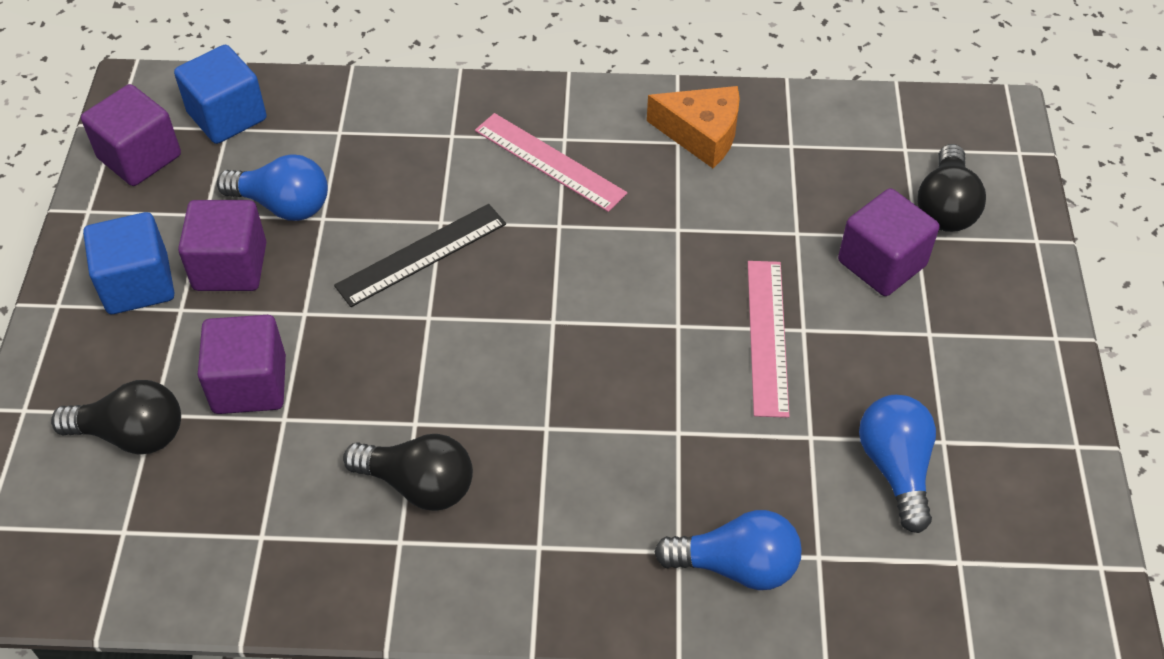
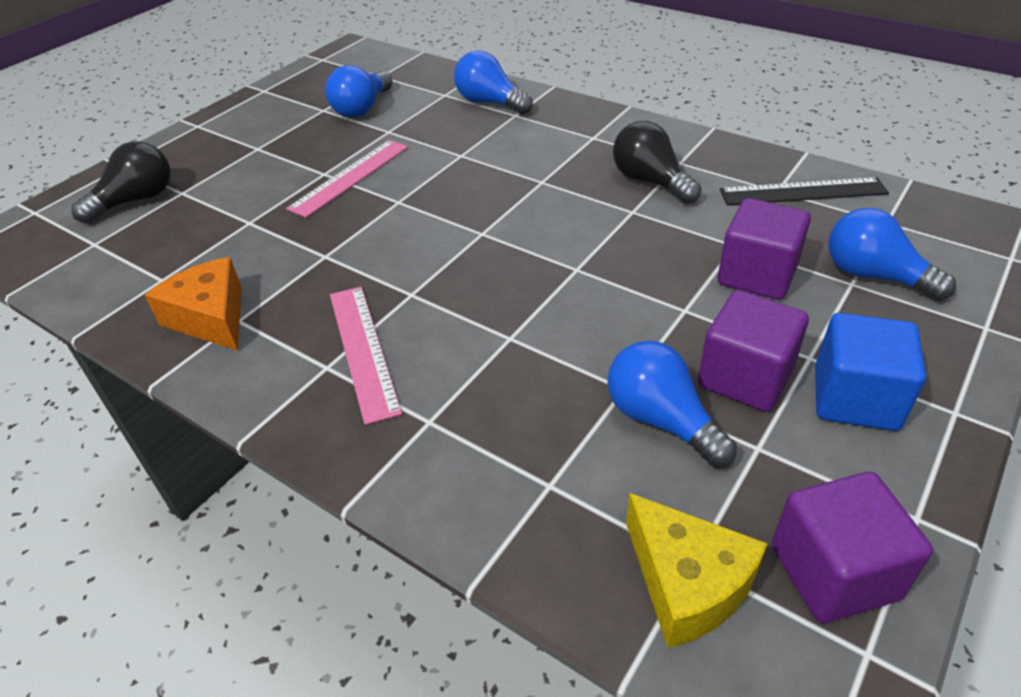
camera: 145 degrees left, 10 degrees down
black light bulb [51,380,181,454] -> blue light bulb [828,208,956,301]
blue cube [174,45,267,144] -> yellow cheese [626,493,768,648]
black ruler [334,204,506,307] -> black ruler moved to [720,177,889,205]
purple cube [838,188,939,296] -> none

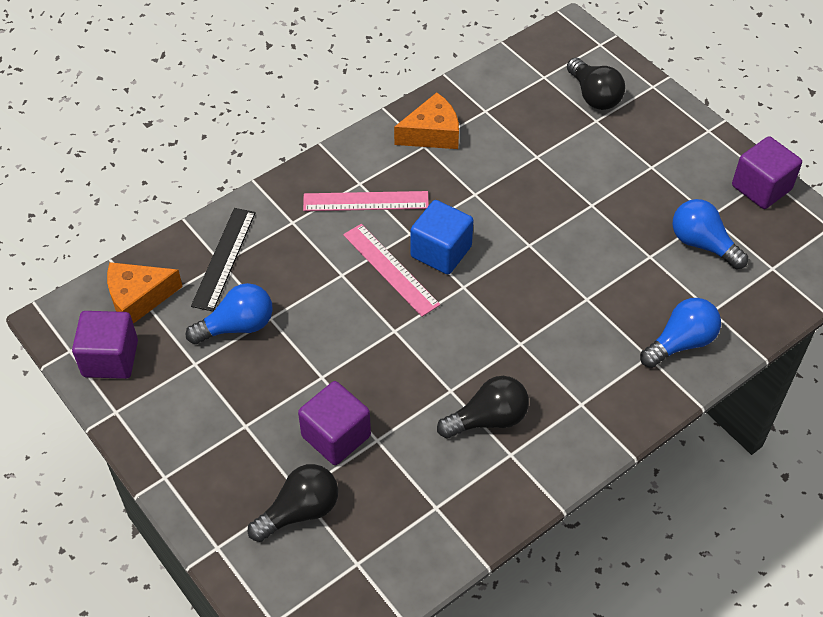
camera: 105 degrees right, 10 degrees up
pink ruler [286,140,408,218] -> pink ruler moved to [343,224,440,317]
yellow cheese [626,493,768,648] -> orange cheese [107,262,183,324]
purple cube [698,290,809,412] -> purple cube moved to [732,136,802,209]
black ruler [720,177,889,205] -> black ruler moved to [191,208,256,311]
blue cube [815,313,926,431] -> blue cube moved to [411,200,474,274]
blue light bulb [828,208,956,301] -> black light bulb [248,464,338,542]

